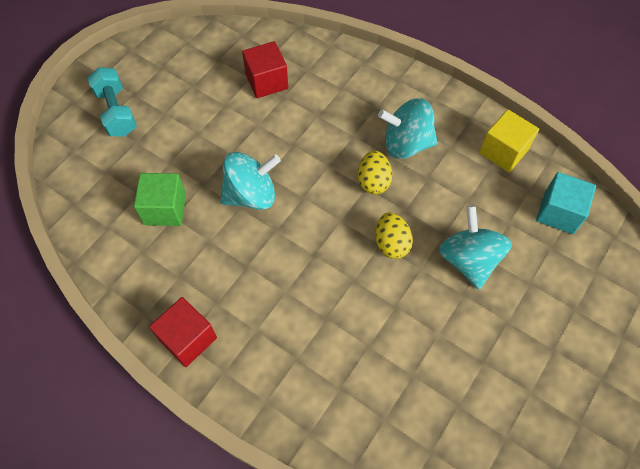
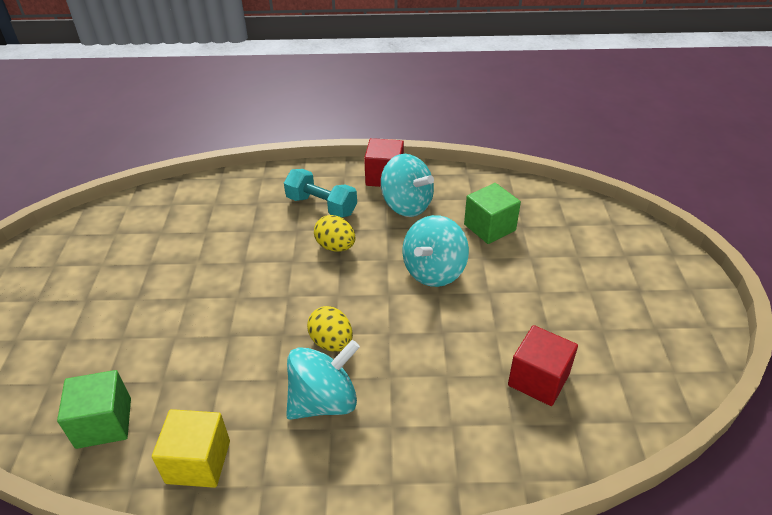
camera: 145 degrees right, 20 degrees down
turquoise dumbbell [87,67,137,136] -> turquoise dumbbell moved to [284,169,357,218]
yellow egg [375,212,413,259] -> yellow egg moved to [314,215,355,252]
turquoise spinning top [439,206,512,289] -> turquoise spinning top moved to [381,154,434,217]
turquoise cube [536,172,596,234] -> green cube [57,370,131,449]

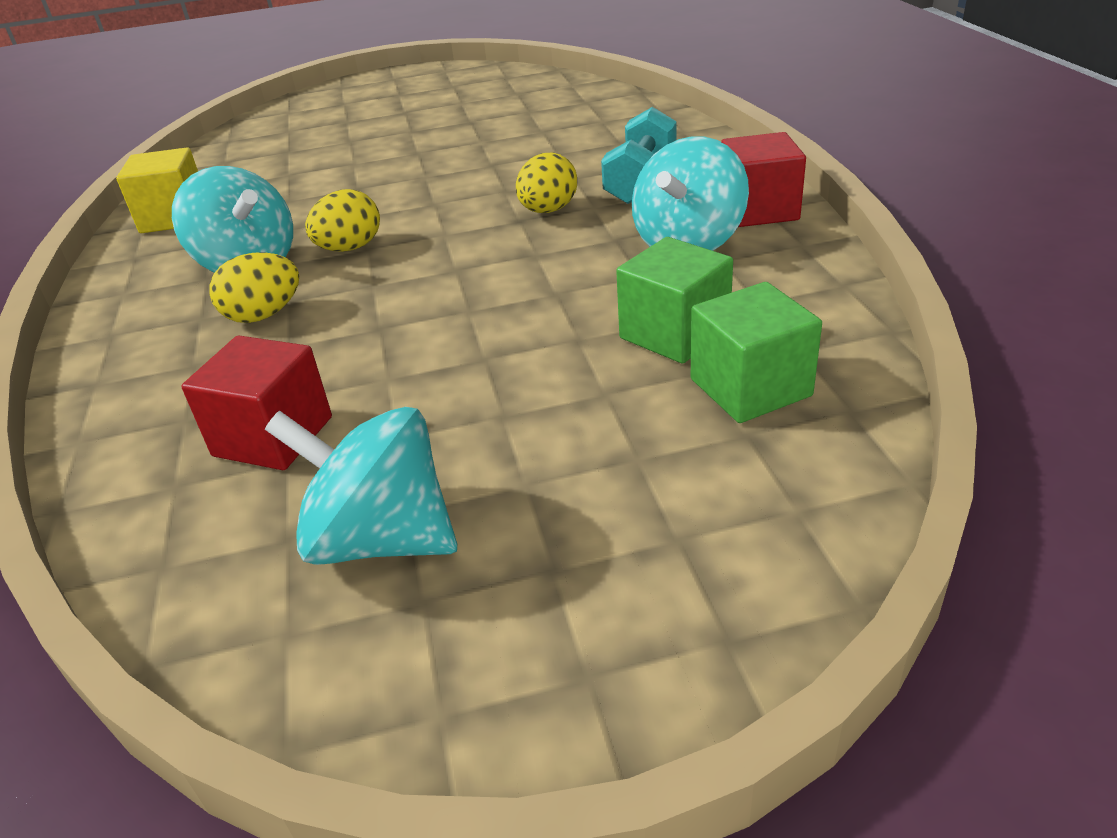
camera: 80 degrees right, 5 degrees down
green cube [57,370,131,449] -> green cube moved to [691,282,822,423]
turquoise spinning top [402,215,469,287] -> turquoise spinning top moved to [265,407,457,565]
none -> yellow egg [209,252,299,323]

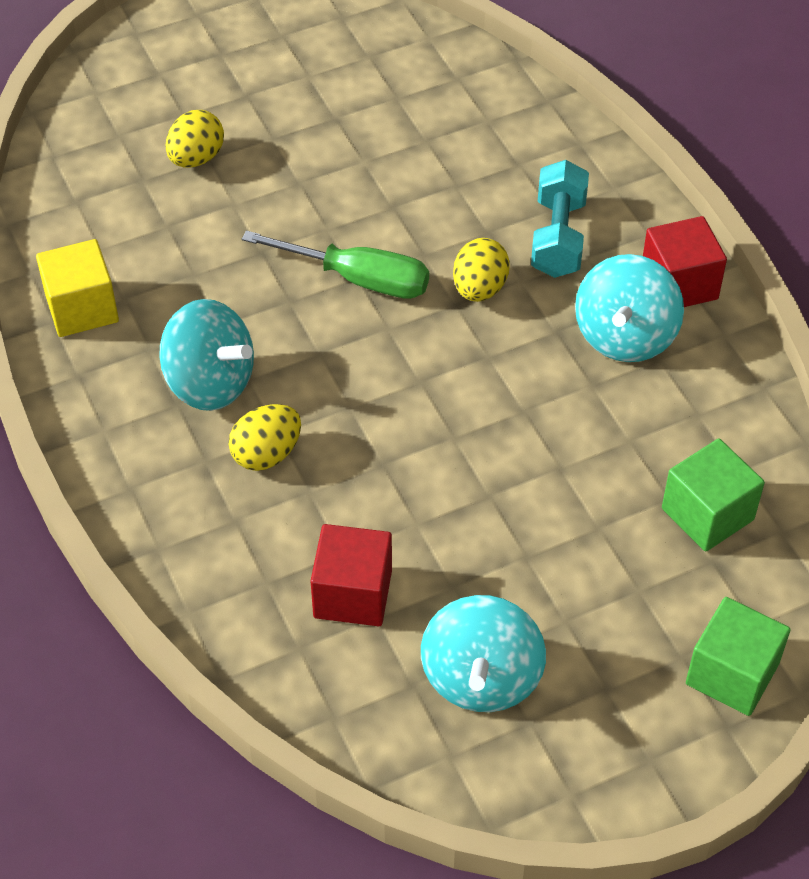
camera: 15 degrees left, 15 degrees up
turquoise spinning top [265,407,457,565] -> turquoise spinning top turned 90 degrees counterclockwise [421,595,546,712]
yellow egg [305,189,380,252] -> yellow egg moved to [166,110,224,168]
green cube [616,237,733,364] -> green cube moved to [686,597,790,716]
none -> green screwdriver [242,230,429,299]

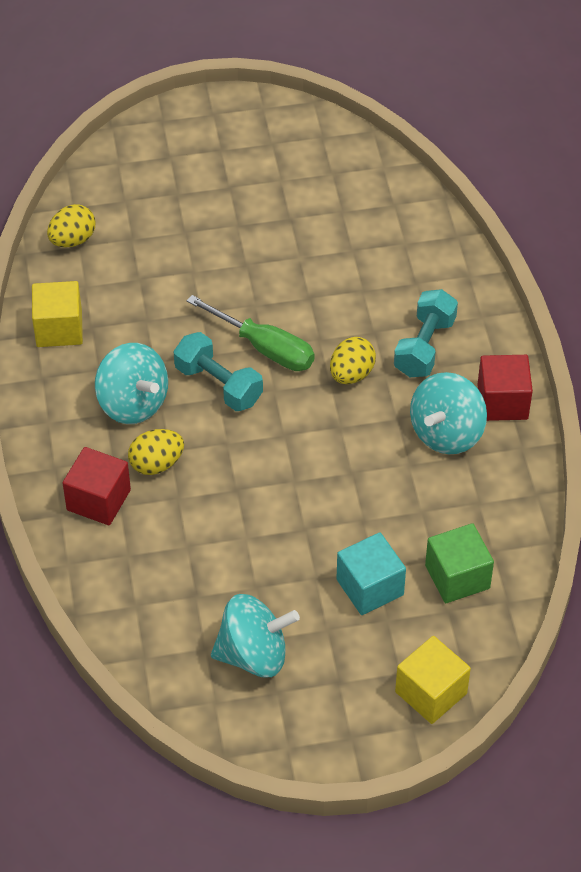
camera: 15 degrees right, 0 degrees up
yellow egg [166,110,224,168] -> yellow egg moved to [47,204,95,248]
red cube [311,524,392,626] -> red cube moved to [63,447,131,525]
turquoise spinning top [421,595,546,712] -> turquoise spinning top turned 120 degrees counterclockwise [211,594,300,678]
green cube [686,597,790,716] -> yellow cube [395,636,471,724]
none -> turquoise dumbbell [173,332,263,411]
none -> turquoise cube [336,532,406,615]

